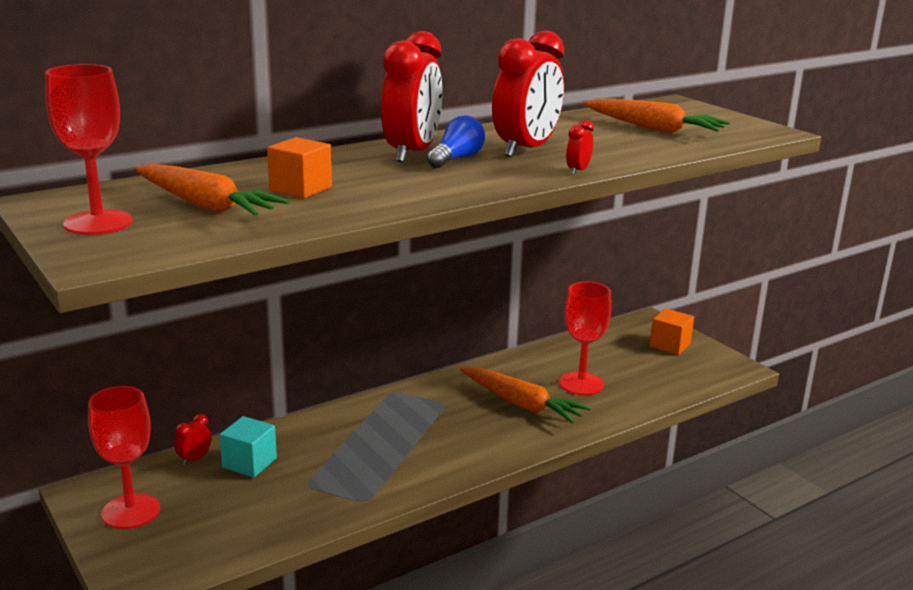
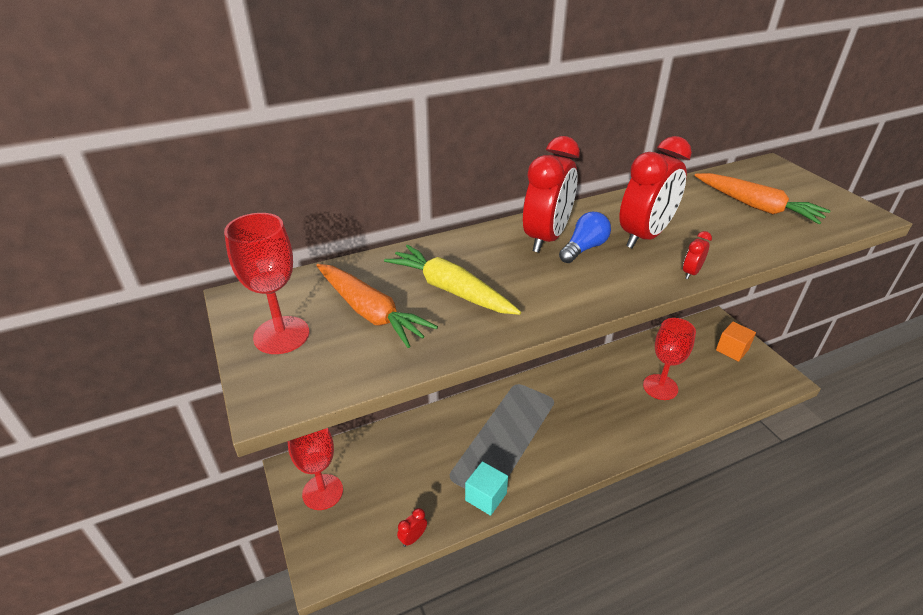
camera: 10 degrees right, 15 degrees up
red clock [175,414,211,465] -> red clock moved to [397,508,427,547]
turquoise cube [219,416,277,477] -> turquoise cube moved to [465,461,508,516]
orange cube [267,137,332,198] -> yellow carrot [384,245,521,315]
orange carrot [460,367,591,424] -> none

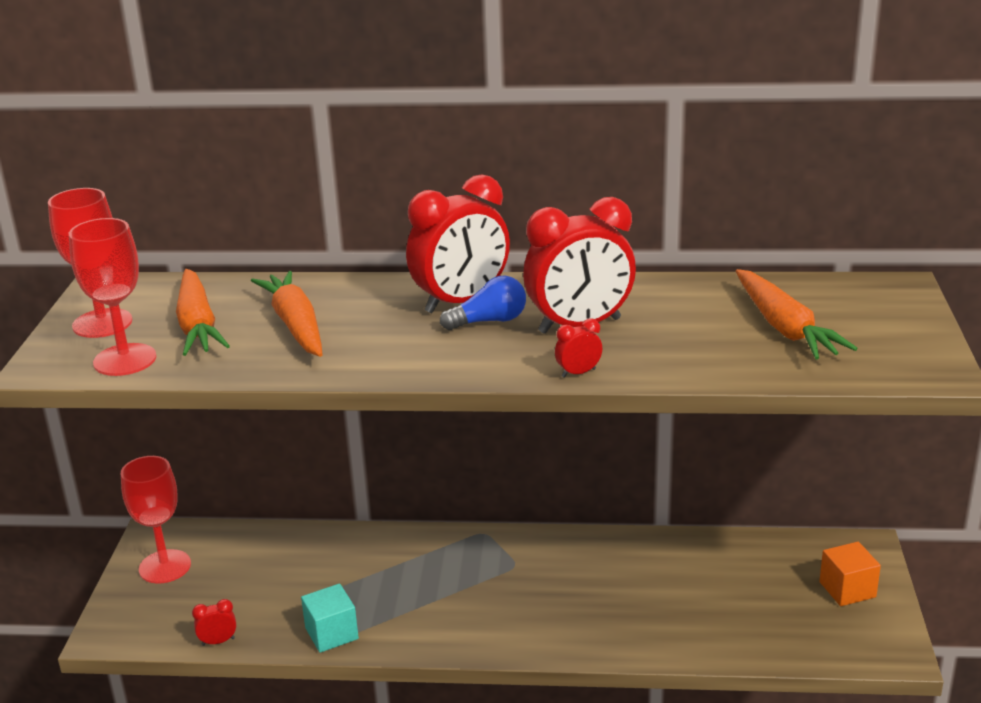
camera: 30 degrees right, 10 degrees down
yellow carrot [384,245,521,315] -> orange carrot [251,271,323,357]
red goblet [643,318,696,400] -> red goblet moved to [69,218,156,376]

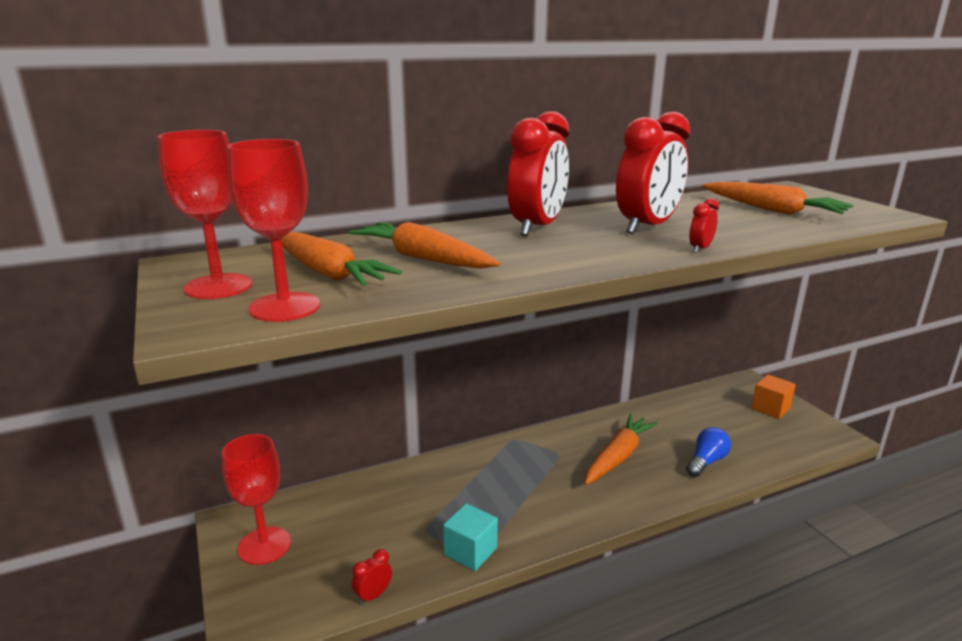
camera: 30 degrees left, 5 degrees down
blue light bulb [440,276,526,330] -> blue light bulb moved to [686,427,731,477]
none -> orange carrot [585,414,658,485]

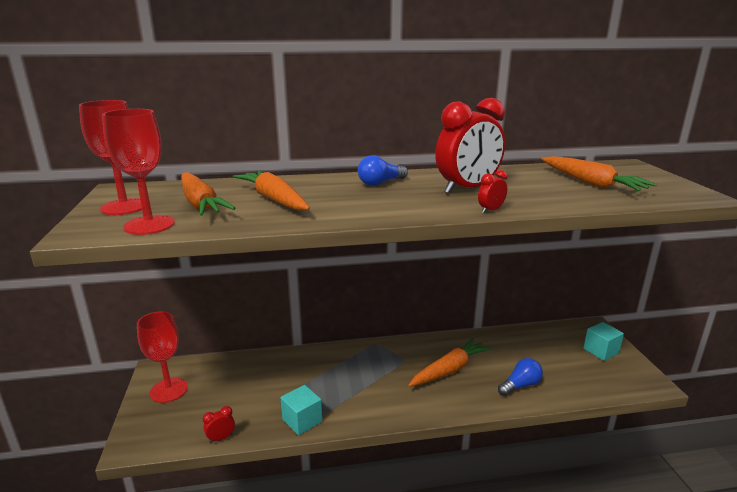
camera: 15 degrees right, 0 degrees up
red clock [507,111,569,236] -> blue light bulb [358,155,408,186]
orange cube [751,375,796,419] -> turquoise cube [584,322,624,361]

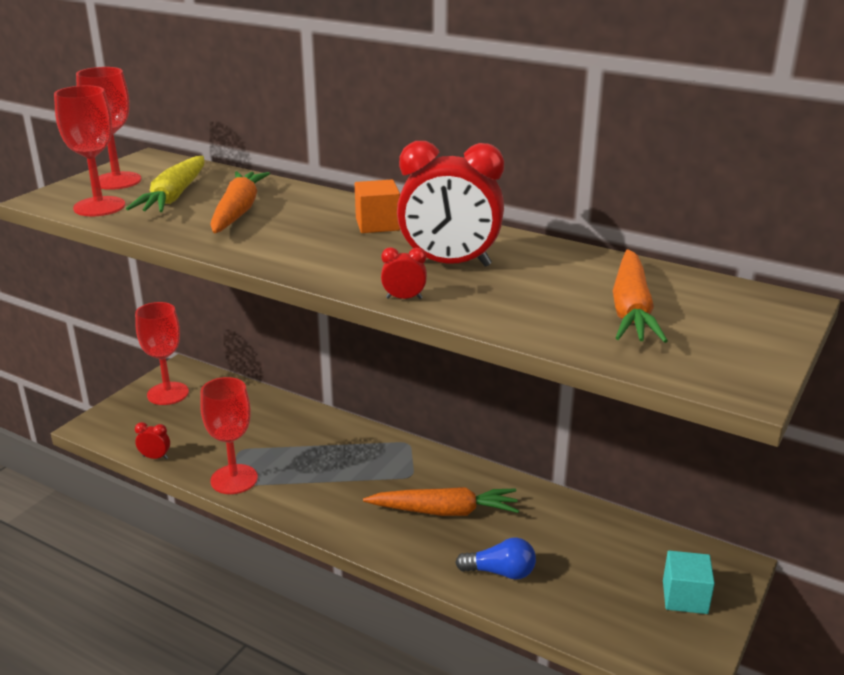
camera: 40 degrees right, 5 degrees up
orange carrot [181,172,235,216] -> yellow carrot [126,156,204,212]
turquoise cube [280,385,322,435] -> red goblet [200,377,258,494]
blue light bulb [358,155,408,186] -> orange cube [355,179,400,233]

